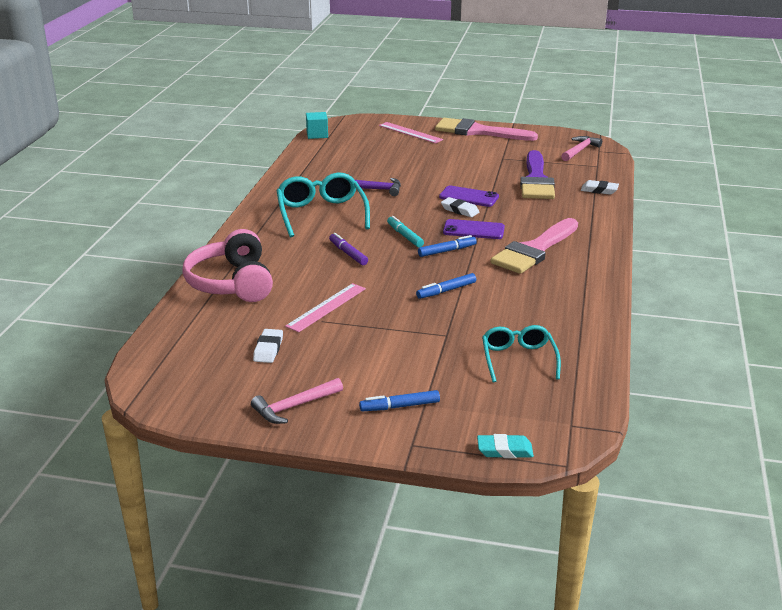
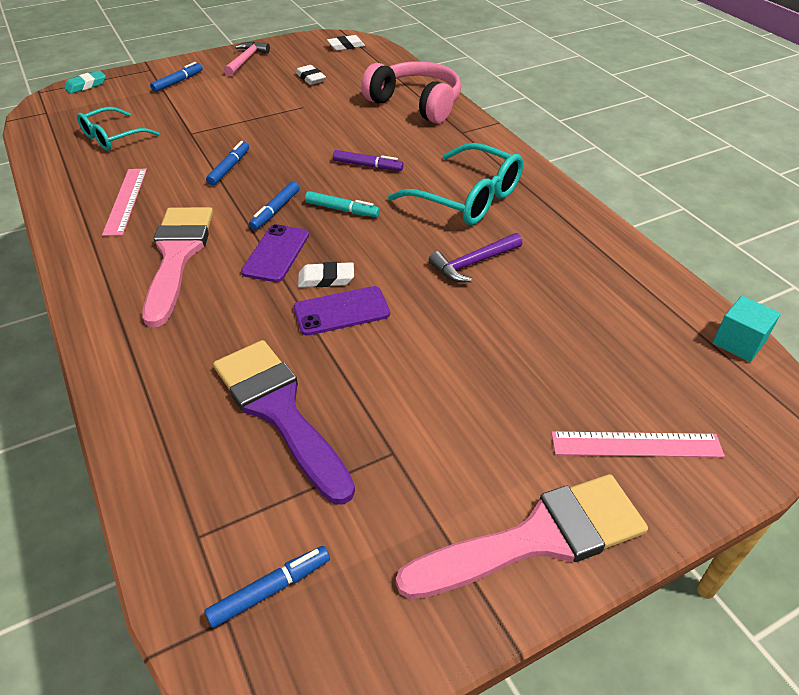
camera: 140 degrees right, 15 degrees up
pink ruler [285,283,366,332] -> pink ruler moved to [102,169,147,236]
purple phone [443,219,505,239] -> purple phone turned 45 degrees counterclockwise [241,224,309,282]
turquoise glasses [482,325,561,383] -> turquoise glasses turned 90 degrees clockwise [77,107,159,151]
pink hammer [561,136,602,161] -> blue marker [204,546,330,628]
white eraser [581,180,619,195] -> white eraser moved to [327,35,365,51]

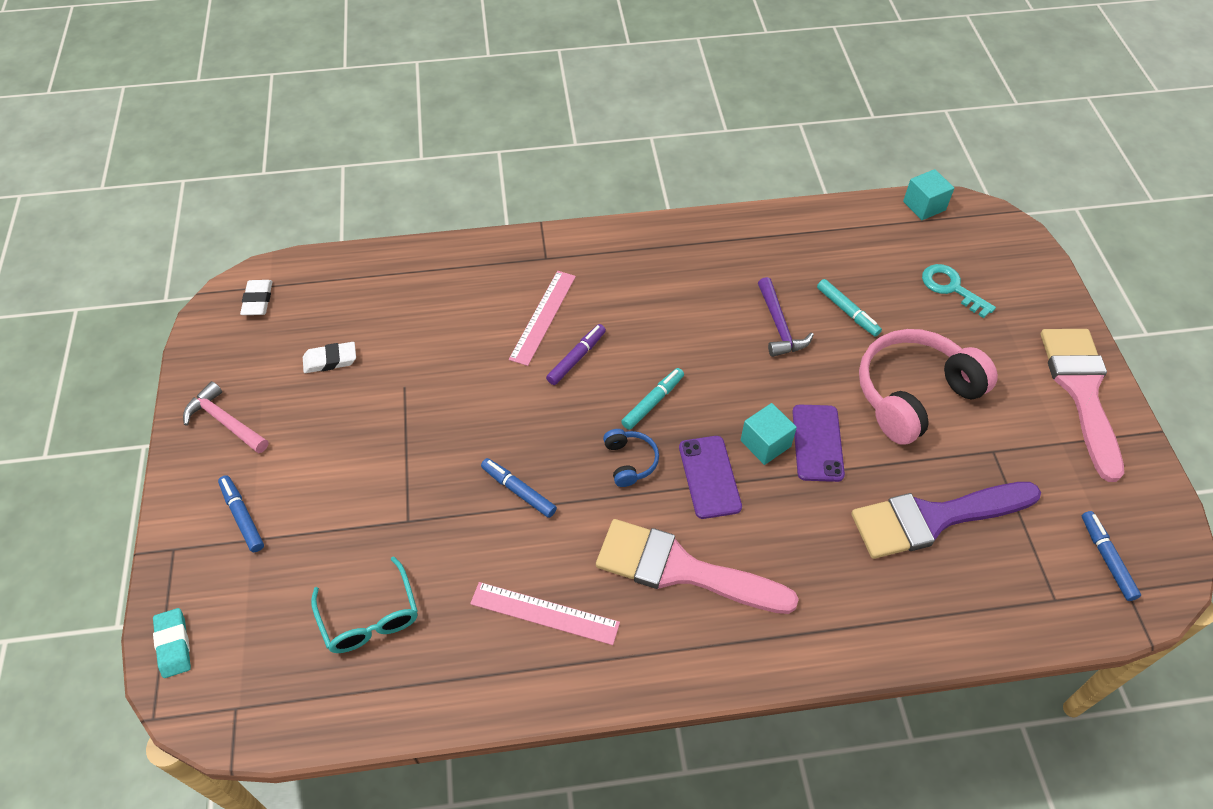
camera: 70 degrees left, 10 degrees up
purple phone [241,224,309,282] -> purple phone turned 45 degrees clockwise [679,436,742,519]
blue marker [249,181,300,230] -> blue headphones [603,429,659,487]
white eraser [298,262,354,287] -> turquoise cube [741,403,797,465]
pink headphones [361,61,461,123] -> pink headphones moved to [859,329,998,445]
turquoise glasses [388,143,523,225] -> none
pink ruler [551,431,725,457] -> pink ruler moved to [509,271,576,366]
none -> turquoise marker [817,279,882,337]
none -> turquoise key [922,264,996,318]

